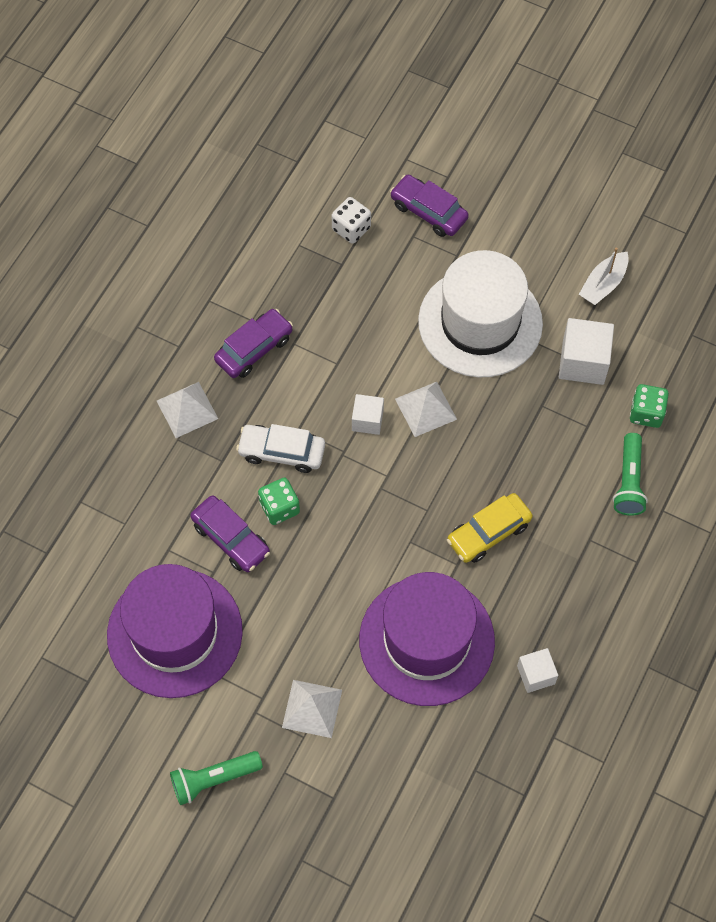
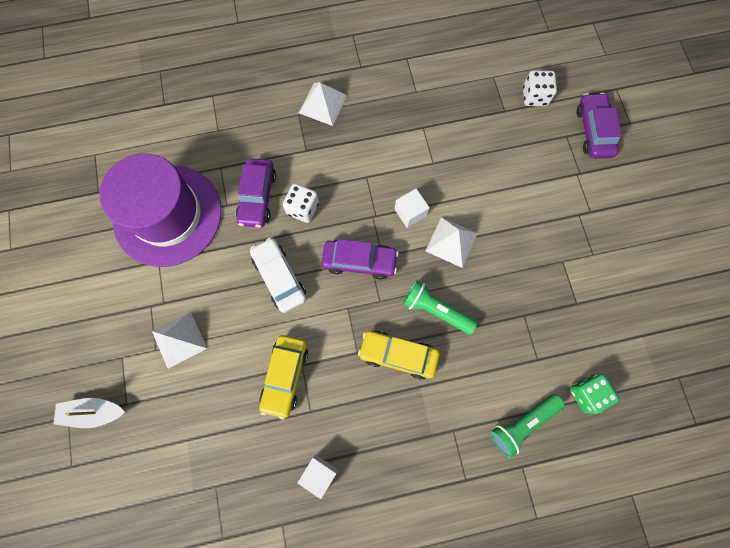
camera: 50 degrees right, 10 degrees up
green flashlight [170,751,263,805] -> green flashlight moved to [403,280,478,335]
purple car [214,309,293,378] -> purple car moved to [322,239,399,280]
white car [236,424,325,473] -> white car moved to [250,238,306,313]
green dice [258,477,300,525] -> white dice [283,183,319,223]
purple hat [359,572,495,706] -> yellow car [259,335,308,420]
white hat [418,250,543,377] -> none
white cube [559,318,614,385] -> none
white boat [579,247,629,305] -> white boat moved to [53,398,125,428]

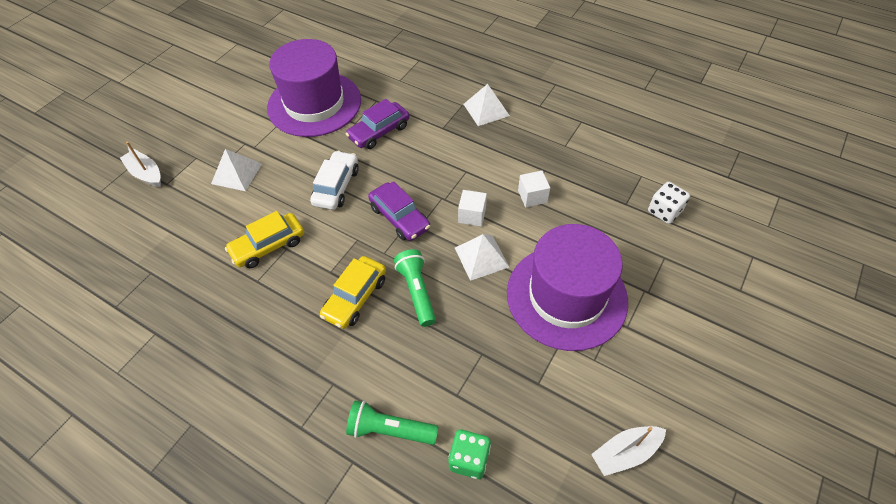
camera: 45 degrees right, 20 degrees down
white dice [283,183,319,223] -> none
white cube [298,455,338,499] -> white cube moved to [518,171,550,208]
yellow car [358,330,440,380] -> yellow car turned 120 degrees counterclockwise [320,256,386,329]
purple car [577,93,622,159] -> none
none -> purple hat [507,224,628,351]
none -> white boat [591,426,666,476]

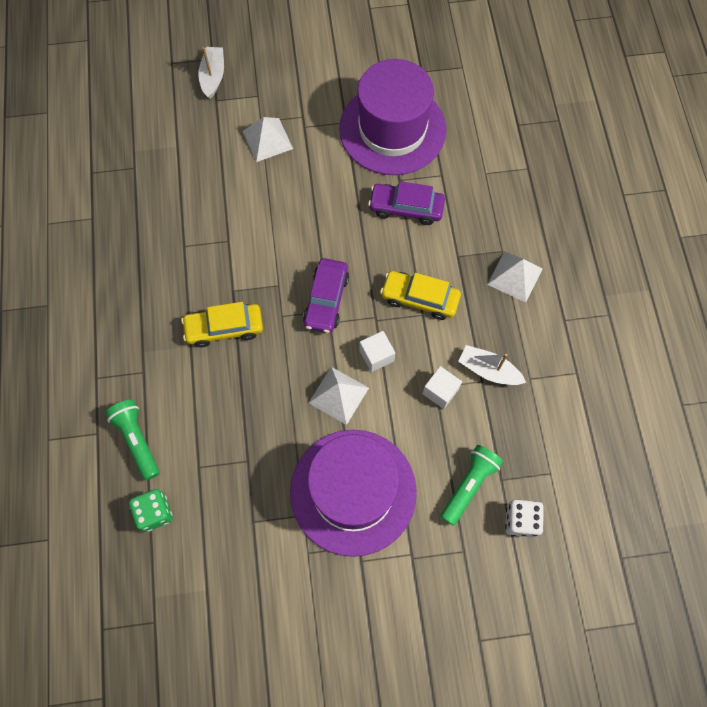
camera: 50 degrees right, 15 degrees up
yellow car [225,211,304,268] -> yellow car moved to [380,271,461,320]
white car [310,151,359,210] -> none
green flashlight [394,249,436,327] -> green flashlight moved to [440,445,503,526]
white boat [591,426,666,476] -> white boat moved to [458,345,526,385]

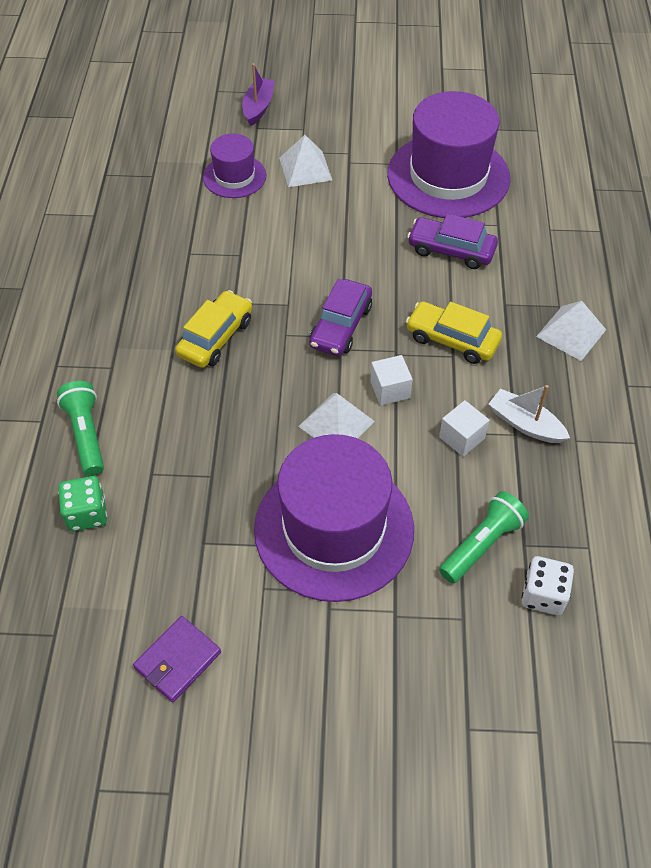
camera: 10 degrees right, 15 degrees down
yellow car [181,302,263,348] -> yellow car turned 120 degrees clockwise [175,290,252,368]
white boat [198,47,224,99] -> purple boat [242,63,275,126]
none -> purple wallet [133,616,221,702]
none -> purple hat [203,134,266,198]

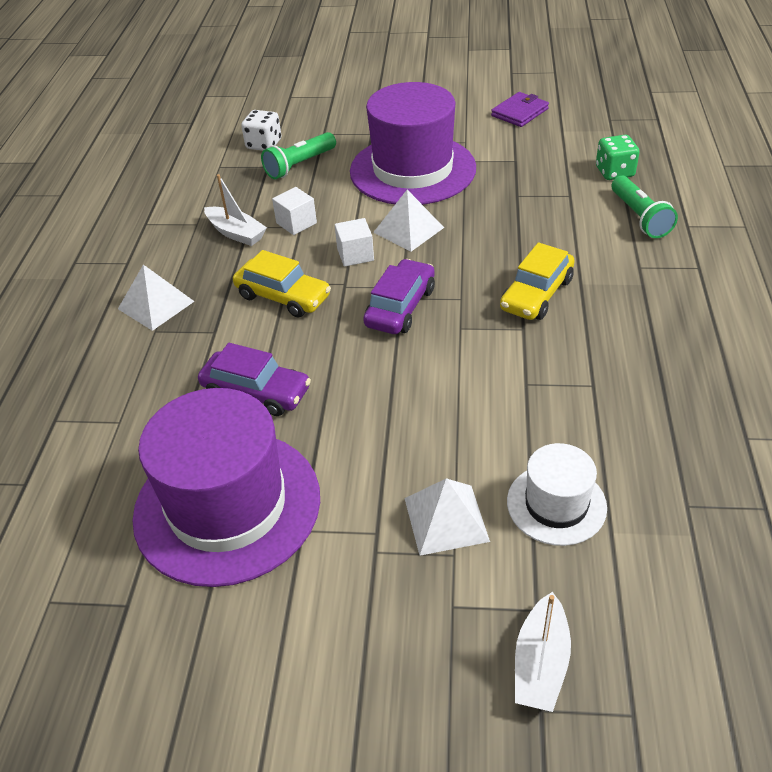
camera: 175 degrees left, 10 degrees down
purple hat [203,134,266,198] -> white hat [507,443,607,546]
purple boat [242,63,275,126] -> white boat [515,592,571,712]

